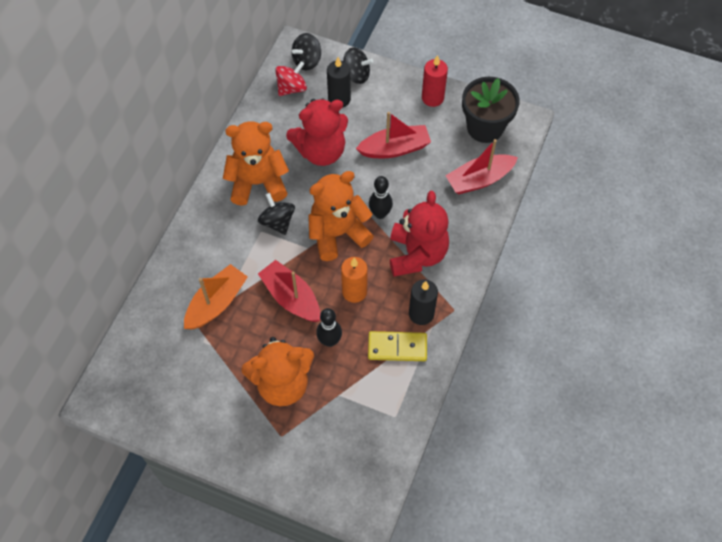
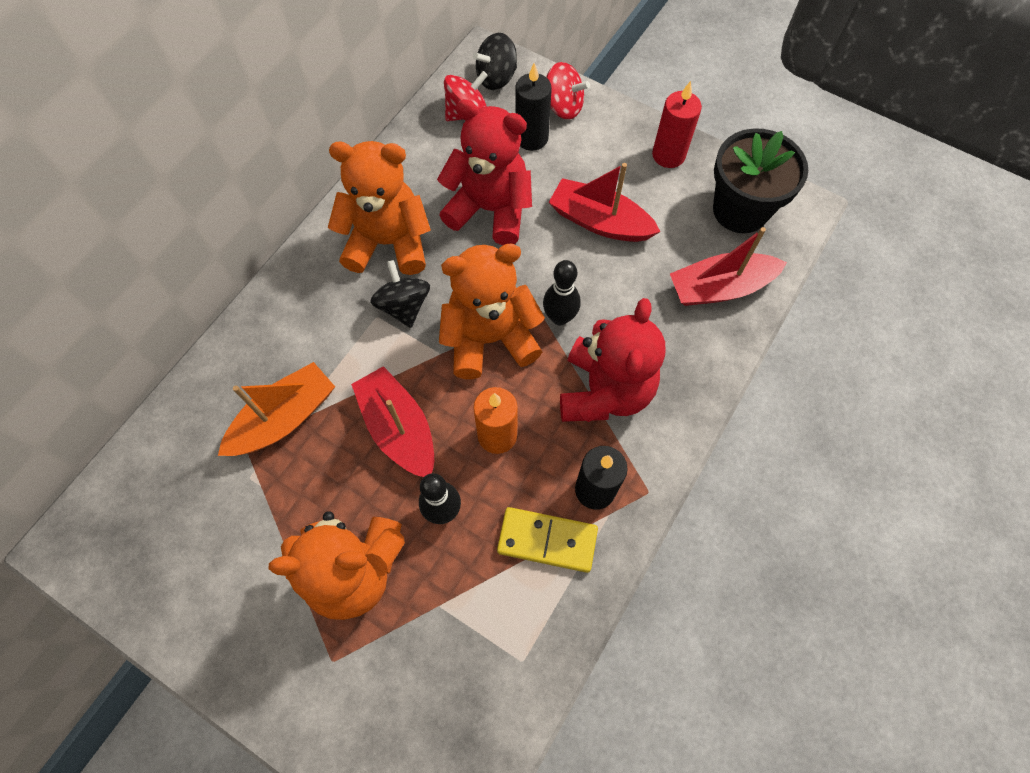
camera: 10 degrees right, 5 degrees up
red teddy bear [286,98,348,166] -> red teddy bear turned 150 degrees counterclockwise [437,99,532,245]
black spinning top [343,47,373,84] -> red spinning top [547,62,590,120]
red boat [356,112,431,158] -> red boat turned 150 degrees counterclockwise [549,163,661,242]

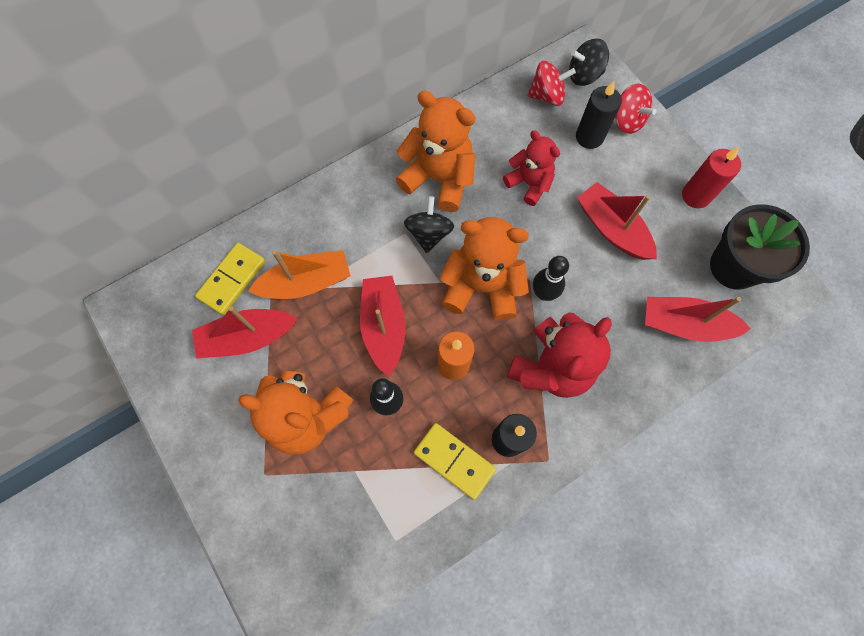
camera: 25 degrees right, 5 degrees up
red teddy bear [437,99,532,245] -> red teddy bear [503,131,560,206], size x0.63
none -> red boat [192,306,298,359]
none -> yellow domino [195,243,266,315]

